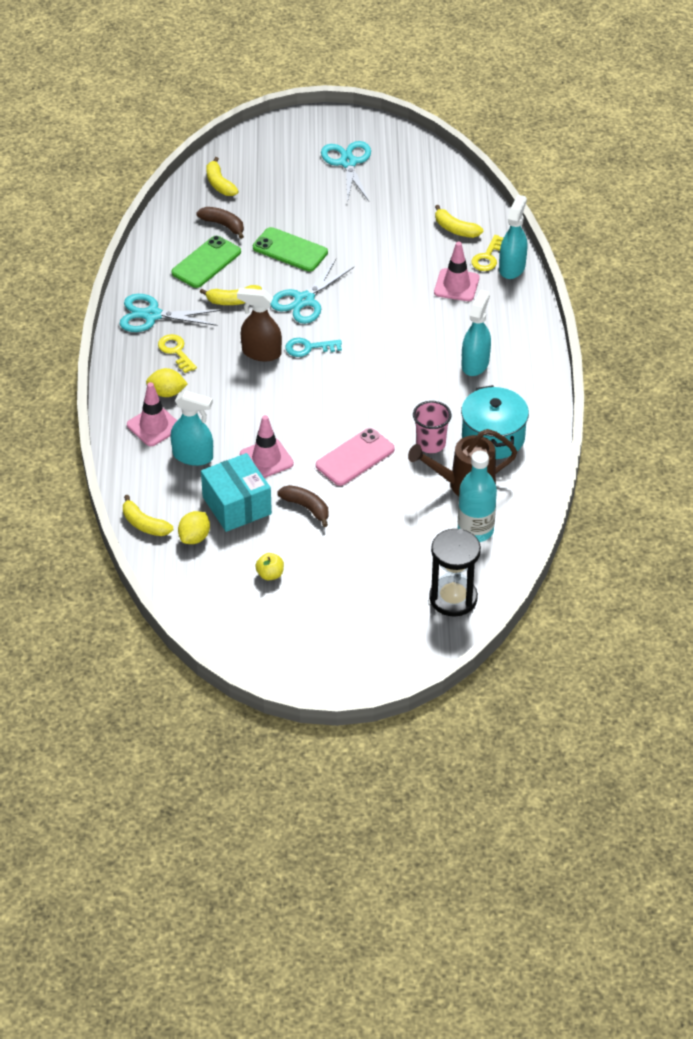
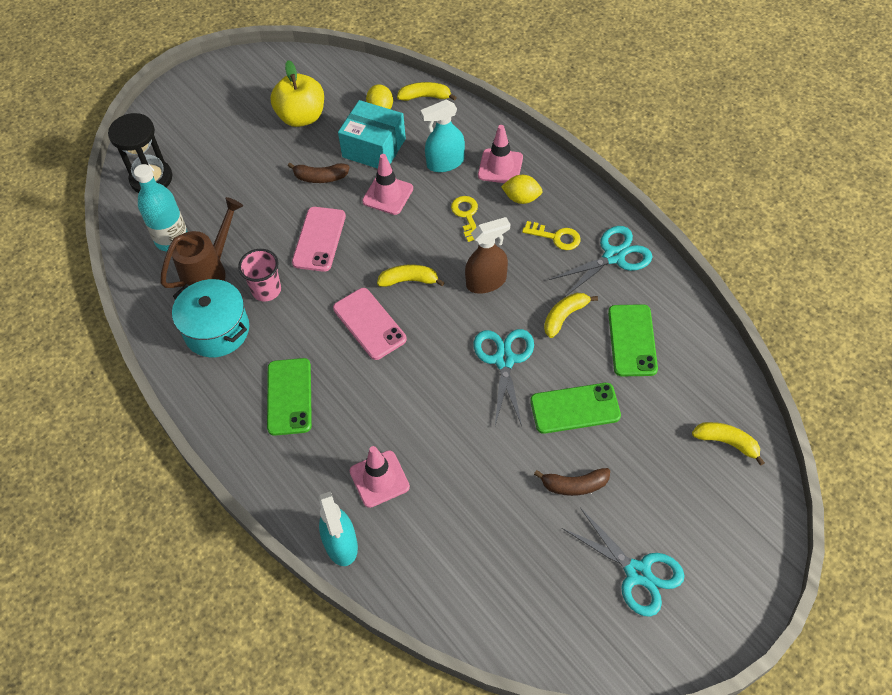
camera: 145 degrees right, 10 degrees up
yellow lemon [146,368,188,397] -> yellow lemon turned 45 degrees clockwise [501,175,543,204]
brown banana [196,207,244,239] -> brown banana moved to [534,468,610,496]
yellow apple [255,553,284,580] -> yellow apple [270,60,324,127], size x2.15
turquoise key [285,338,342,357] -> none
yellow banana [435,205,483,238] -> yellow banana moved to [377,265,445,287]
turquoise spray bottle [462,290,491,376] -> green phone [267,358,312,436]
yellow key [471,235,503,271] -> yellow key moved to [451,196,478,242]
none -> pink phone [333,288,407,360]

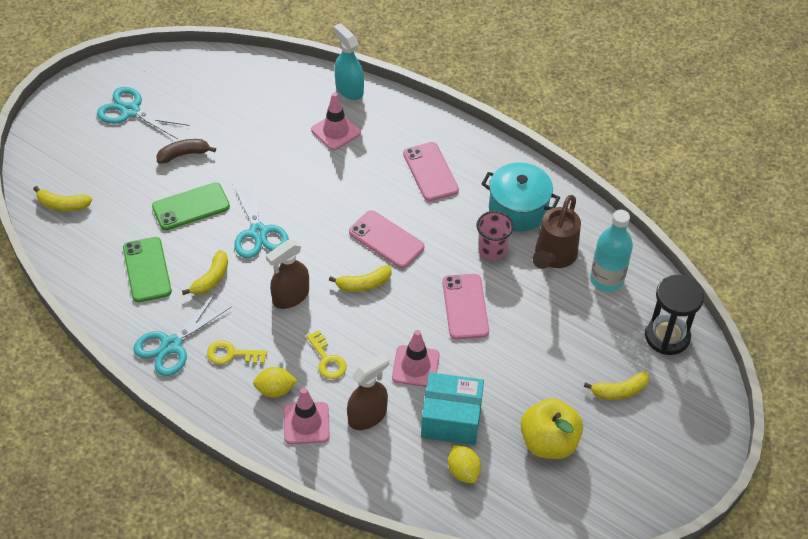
camera: 160 degrees right, 5 degrees down
green phone [267,358,312,436] -> pink phone [403,142,459,201]
brown banana [288,163,350,183] -> none
yellow banana [397,82,457,101] -> yellow banana moved to [584,372,649,400]
turquoise spray bottle [420,100,465,172] -> brown spray bottle [347,353,389,430]

